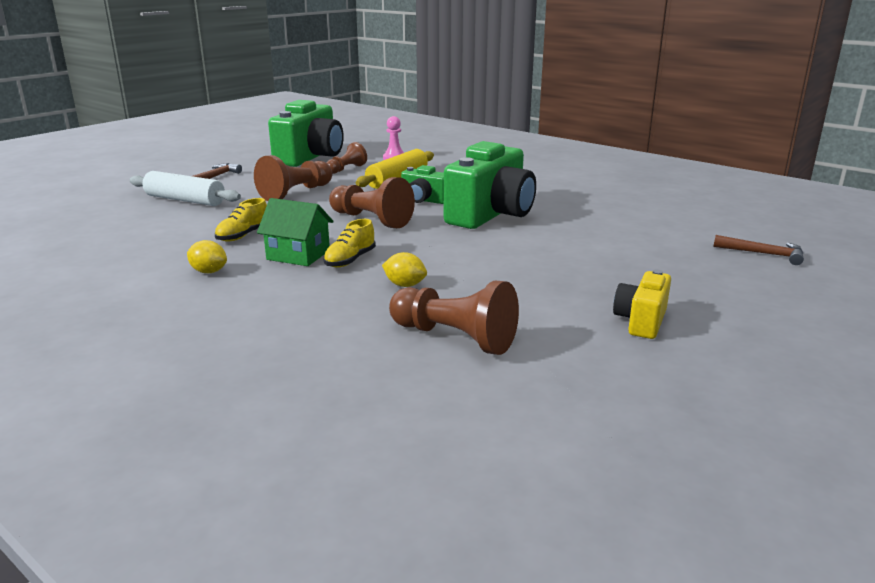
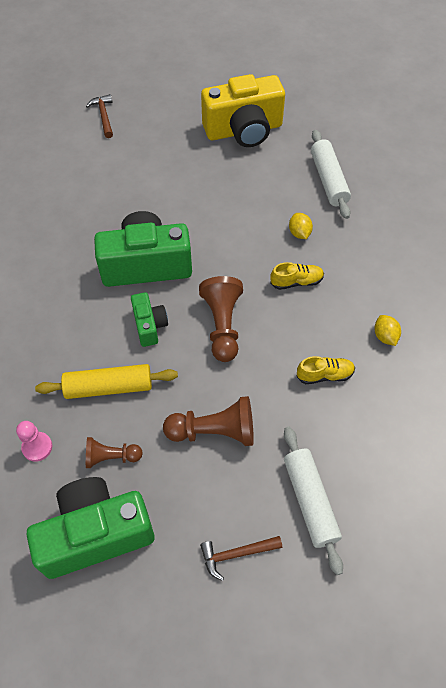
camera: 130 degrees left, 35 degrees up
green house [257,198,334,266] -> none
brown pawn [389,281,519,355] -> white rolling pin [311,130,351,219]
yellow camera [613,270,671,339] -> yellow camera [201,74,285,147], size x1.98

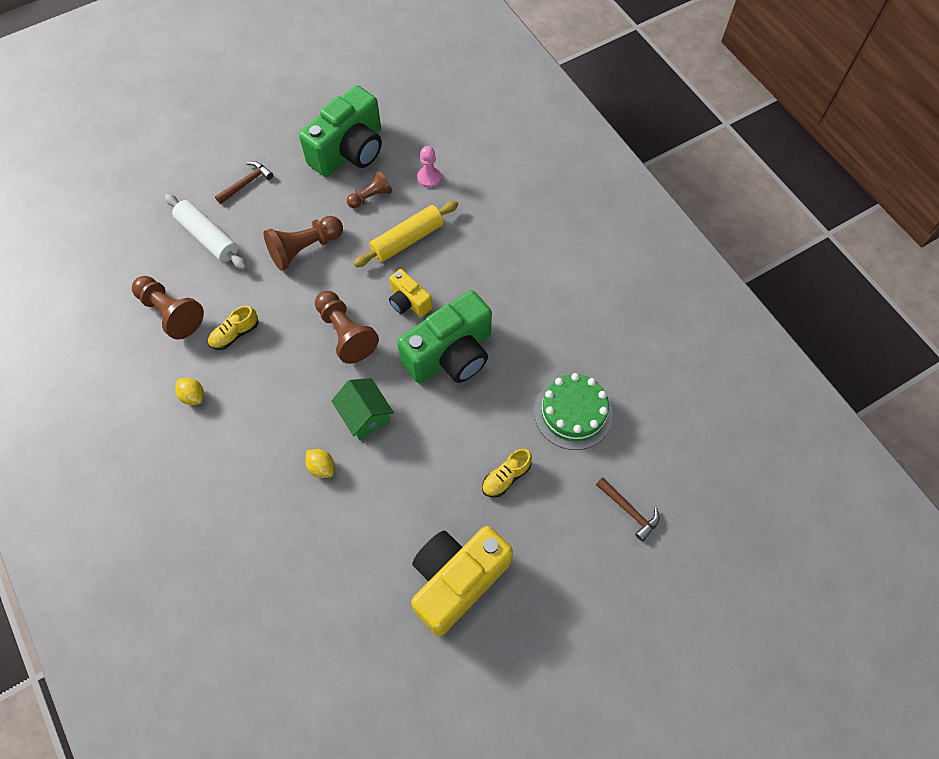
camera: 150 degrees right, 5 degrees up
green camera [131,292,168,347] -> yellow camera [389,269,432,317]
yellow shoe [270,262,324,290] -> yellow shoe moved to [482,449,532,498]
white rolling pin [311,130,351,219] -> none
none -> brown pawn [132,276,204,339]
none -> green house [331,378,394,440]
none -> green cake [534,373,613,450]

